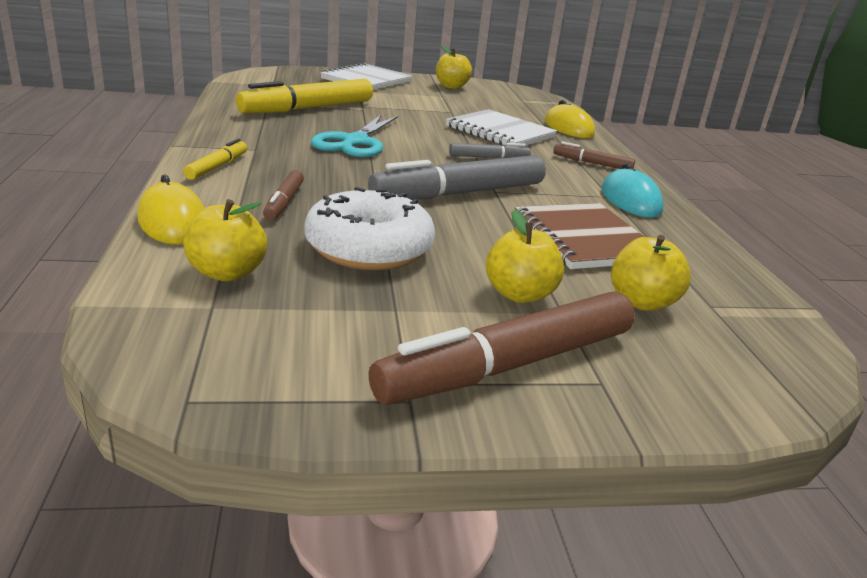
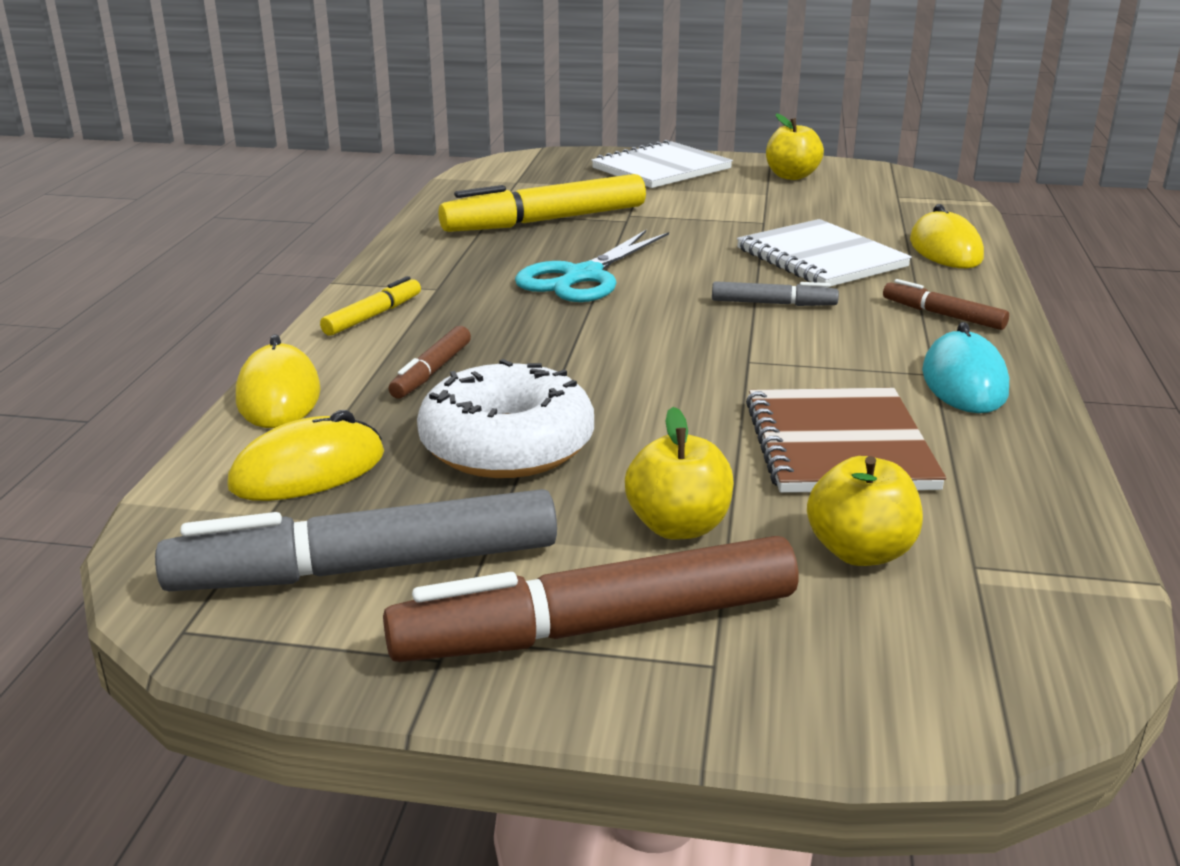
camera: 20 degrees right, 0 degrees up
yellow apple [183,199,267,281] -> yellow mouse [227,410,384,501]
grey marker [368,155,546,200] -> grey marker moved to [155,489,557,591]

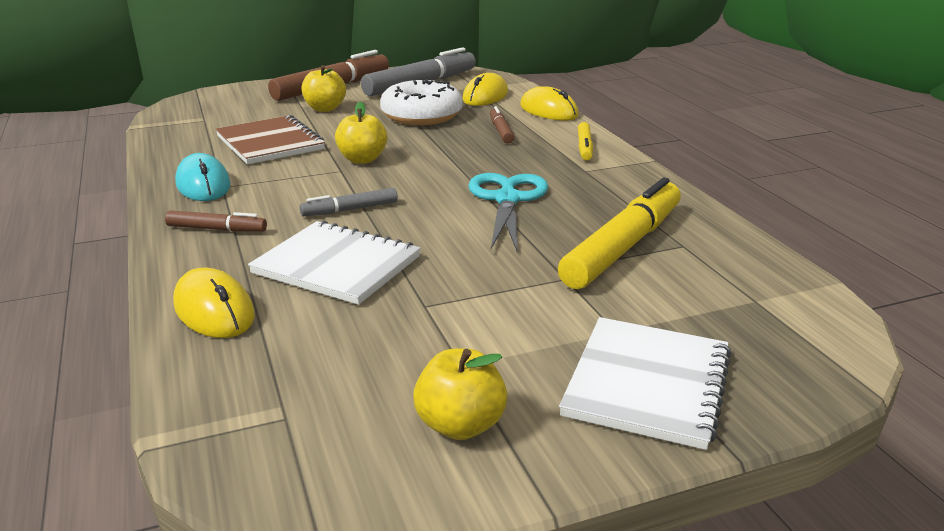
camera: 150 degrees right, 0 degrees up
yellow apple [807,456,923,566] -> yellow apple moved to [335,101,387,164]

